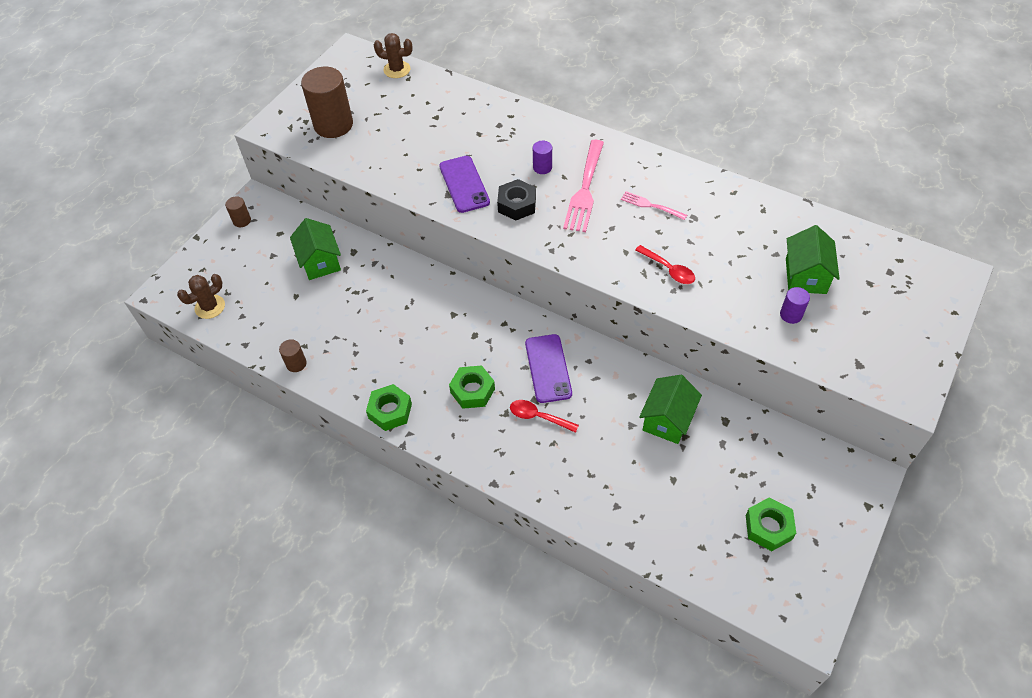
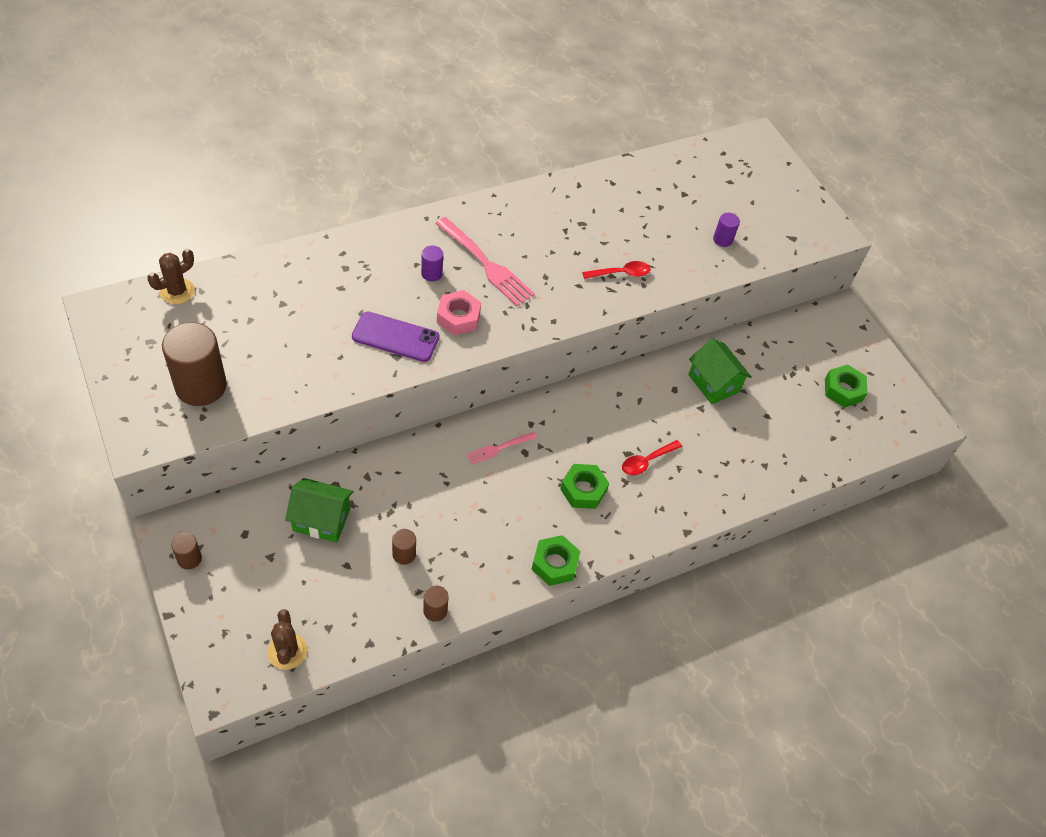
camera: 65 degrees left, 0 degrees up
black nut [497,179,536,221] -> pink nut [437,290,481,336]
purple phone [525,334,572,403] -> none
pink fork [621,191,687,220] -> pink fork moved to [467,432,537,465]
green house [786,225,840,294] -> none
none -> brown cylinder [392,529,416,565]

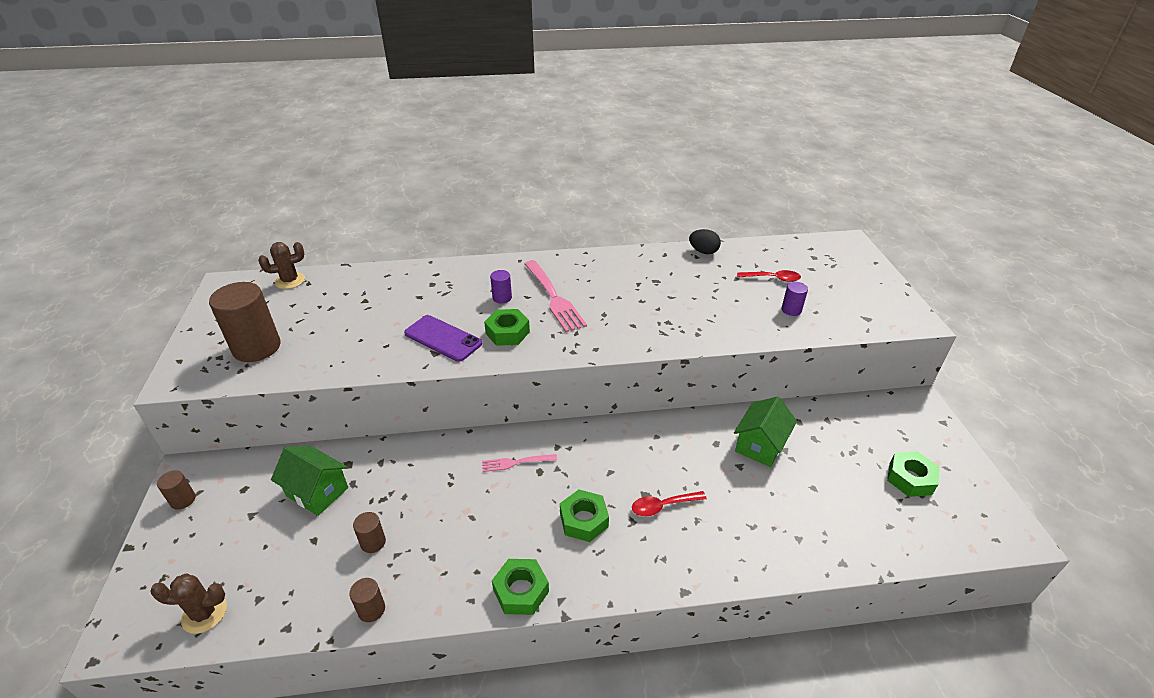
camera: 25 degrees right, 15 degrees down
brown cactus [268,609,307,670] -> brown cactus turned 75 degrees clockwise [150,574,227,634]
pink nut [437,290,481,336] -> green nut [484,309,530,346]
red spoon [582,261,650,279] -> red spoon moved to [737,270,801,282]
green house [688,338,752,405] -> green house turned 45 degrees clockwise [734,396,797,467]
none -> black egg [689,229,721,254]

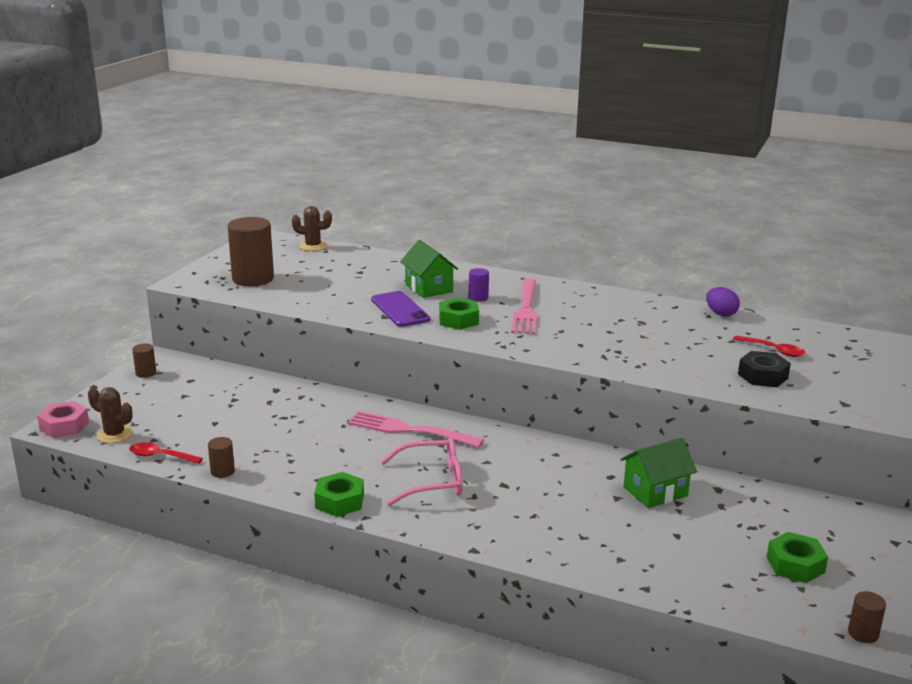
camera: 30 degrees right, 15 degrees down
green house [271,446,348,516] -> green house moved to [400,240,458,298]
brown cylinder [353,512,386,553] -> brown cylinder moved to [848,591,886,643]
pink fork [482,454,557,472] -> pink fork [348,411,484,448], size x1.86
green nut [560,489,609,542] -> pink glasses [381,437,463,506]
red spoon [632,491,707,516] -> red spoon moved to [129,442,203,464]
black egg [689,229,721,254] -> purple egg [706,287,740,317]
purple cylinder [782,282,808,316] -> black nut [738,351,791,387]
none -> pink nut [37,401,89,438]

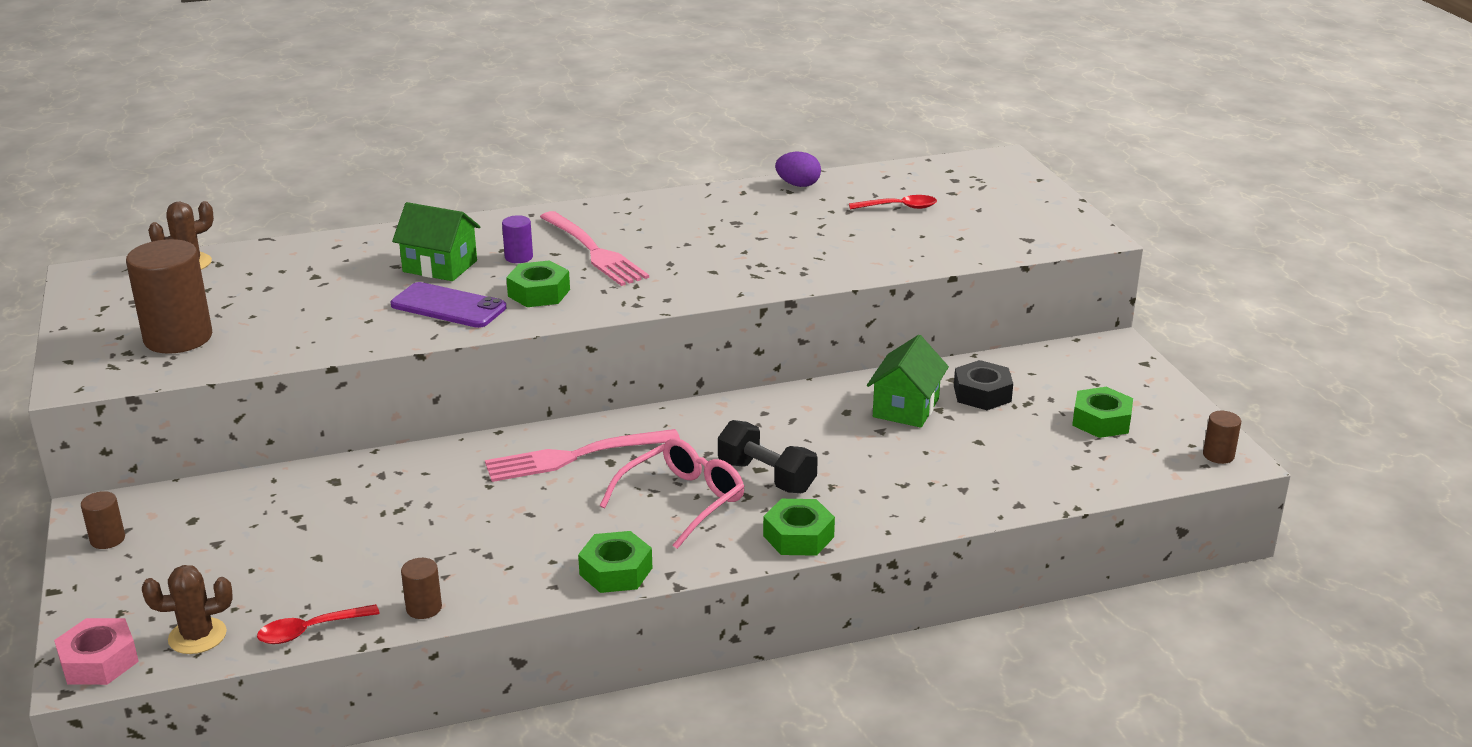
camera: 40 degrees left, 5 degrees up
black nut [738,351,791,387] -> black nut moved to [954,360,1013,410]
none -> black dumbbell [718,420,818,493]
none -> green nut [763,499,835,556]

